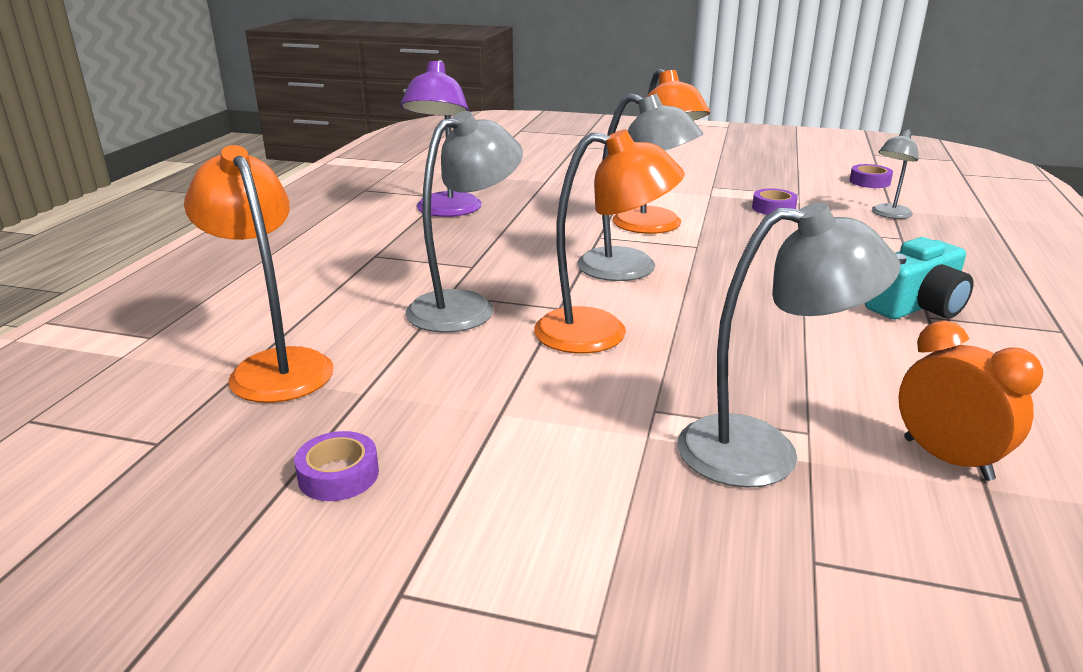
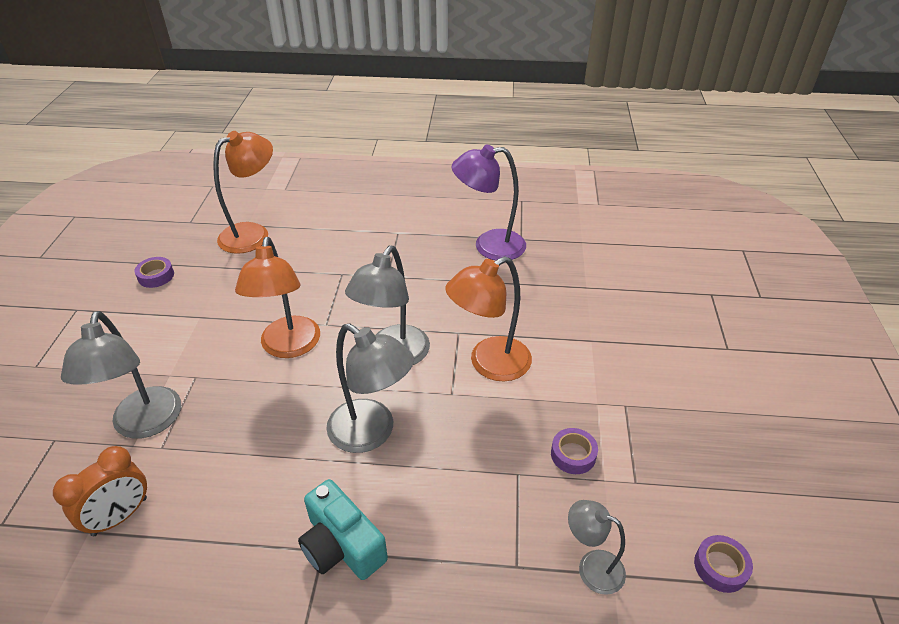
camera: 80 degrees right, 15 degrees up
grey lamp [405,111,523,333] -> grey lamp moved to [326,323,414,453]

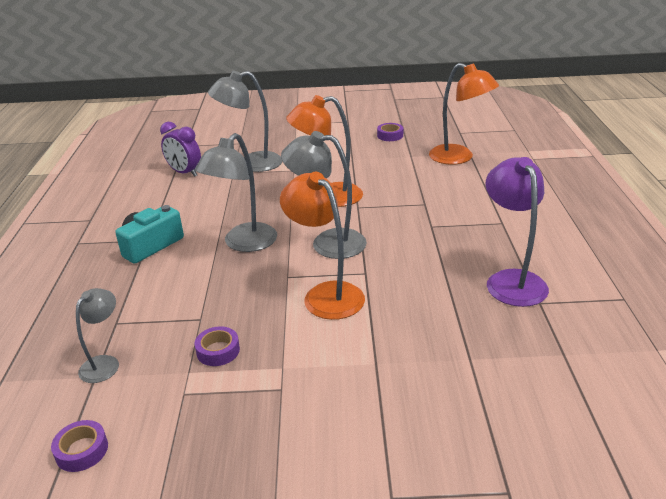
camera: 85 degrees right, 10 degrees down
orange clock [53,446,147,536] -> purple clock [160,122,201,177]

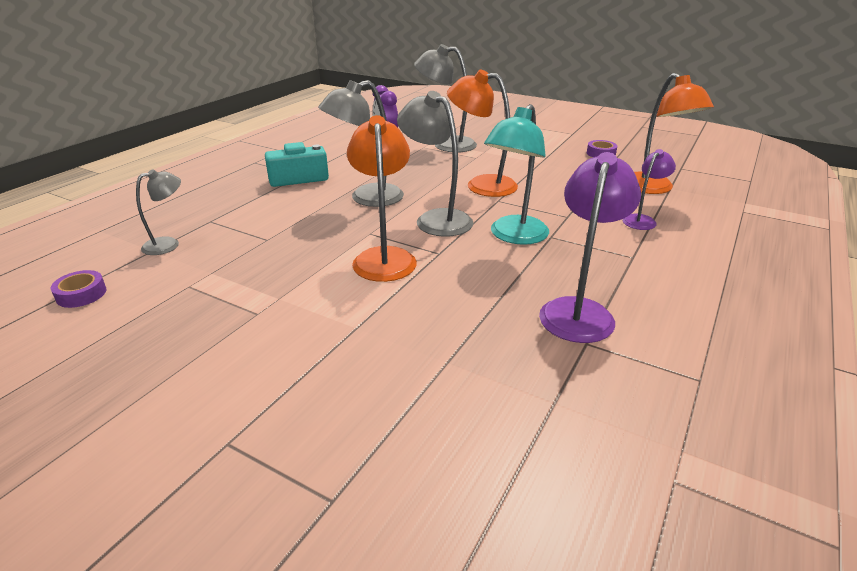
camera: 30 degrees right, 0 degrees up
purple tape [195,326,240,366] -> none
none -> turquoise lamp [484,104,549,245]
none -> purple lamp [622,149,676,230]

